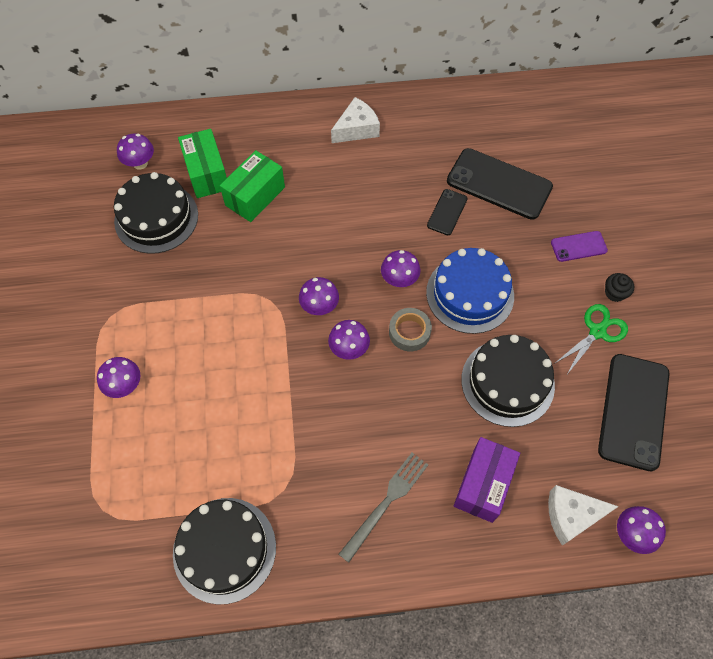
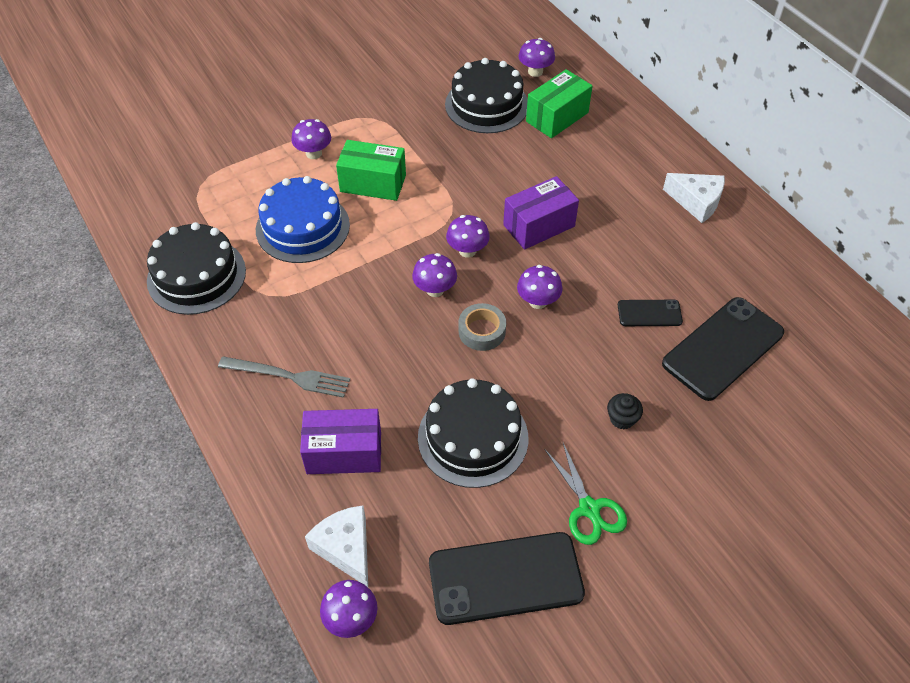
camera: 65 degrees right, 10 degrees down
green box [220,150,285,222] -> green box moved to [336,140,406,201]
blue cake [426,248,514,334] -> blue cake moved to [256,176,350,263]
black phone [447,148,553,220] -> black phone turned 45 degrees clockwise [662,297,784,401]
purple phone [551,231,608,262] -> none
green scissors [554,304,628,374] -> green scissors turned 45 degrees clockwise [544,441,627,545]
black cupcake [605,273,634,302] -> black cupcake moved to [607,393,643,429]
none -> purple box [503,176,579,250]

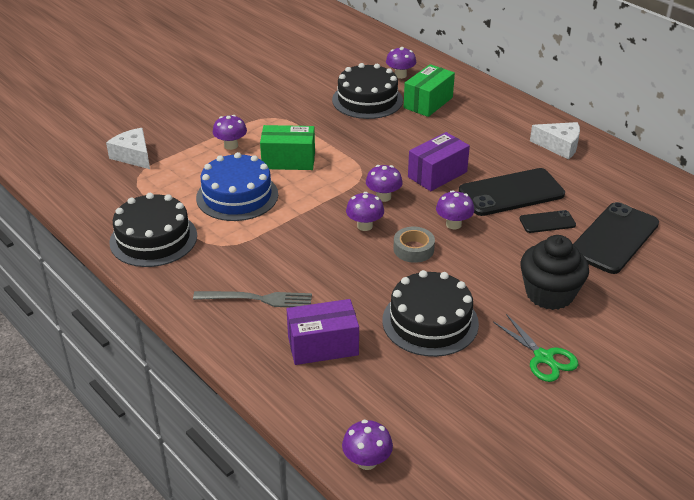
camera: 10 degrees left, 15 degrees down
white cheese [305,505,368,587] -> white cheese moved to [106,128,150,169]
black phone [429,532,585,625] -> black phone moved to [459,168,565,216]
black cupcake [607,393,643,429] -> black cupcake [520,235,589,310], size x2.23

